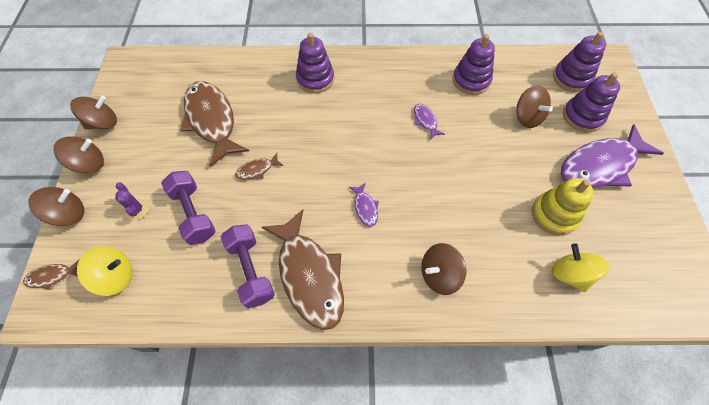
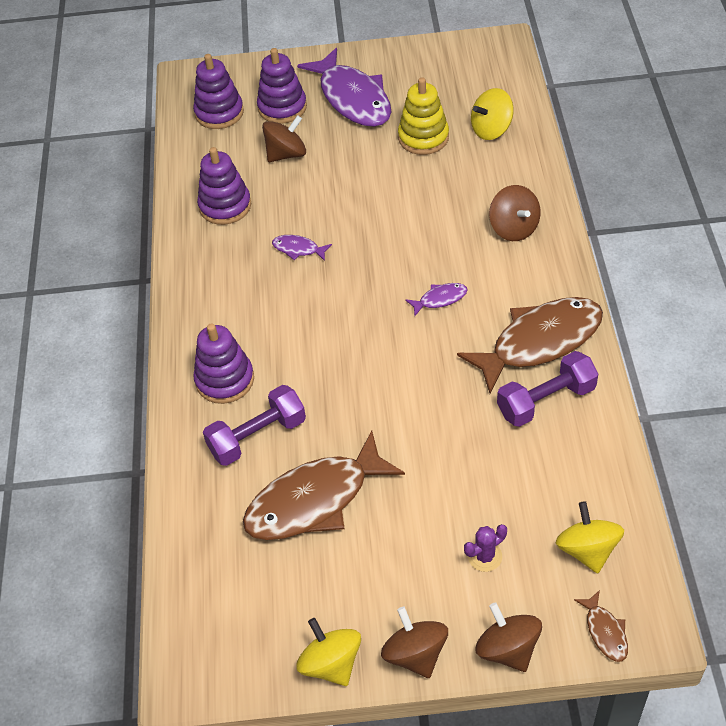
camera: 90 degrees left, 10 degrees down
brown spinning top [70,95,117,129] -> yellow spinning top [296,618,361,686]
purple dumbbell [161,171,216,245] -> purple dumbbell moved to [203,385,306,466]
brown fish [235,153,283,179] -> none
purple fish [414,104,445,140] -> purple fish turned 45 degrees clockwise [272,235,332,261]

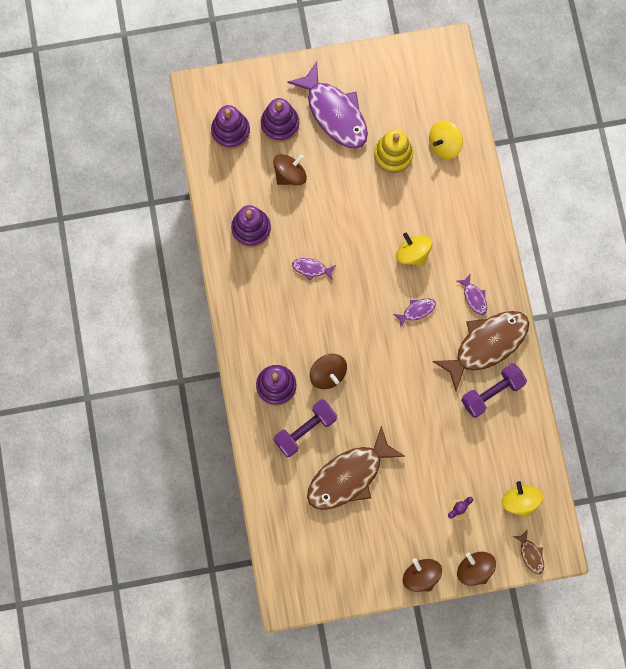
camera: 10 degrees left, 25 degrees up
yellow spinning top [296,618,361,686] -> yellow spinning top moved to [396,233,432,266]
brown spinning top [489,185,540,241] -> brown spinning top moved to [310,354,347,389]
none -> purple fish [457,275,487,315]

